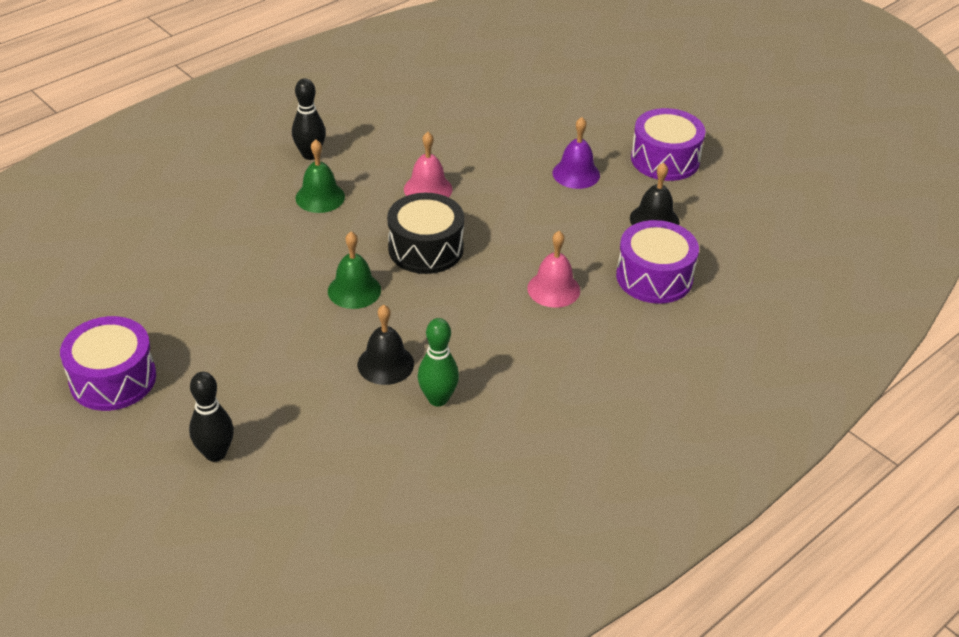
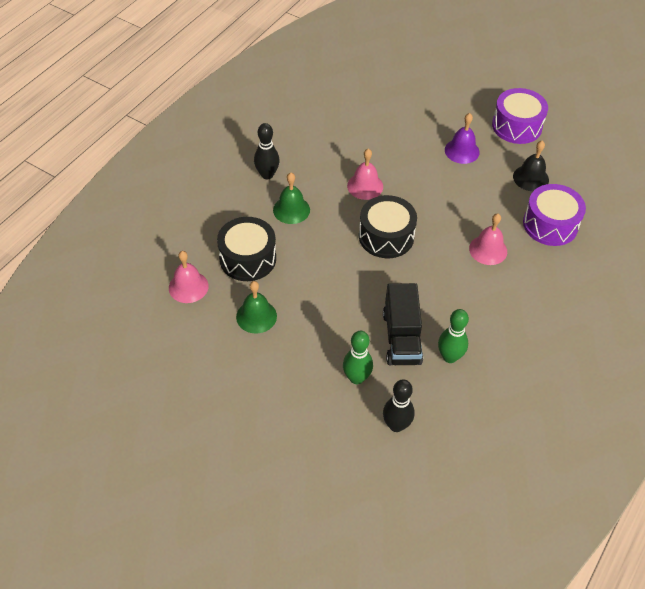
camera: 15 degrees left, 10 degrees up
purple drum [60,316,156,411] -> none
black bowling pin [189,372,234,462] -> black bowling pin moved to [383,379,414,432]
green bell [328,232,381,309] -> green bell moved to [236,281,277,334]
black bell [358,305,414,385] -> black truck [383,283,423,365]
none -> pink bell [169,251,209,303]
none -> black drum [217,217,276,281]
none -> green bowling pin [343,331,373,384]

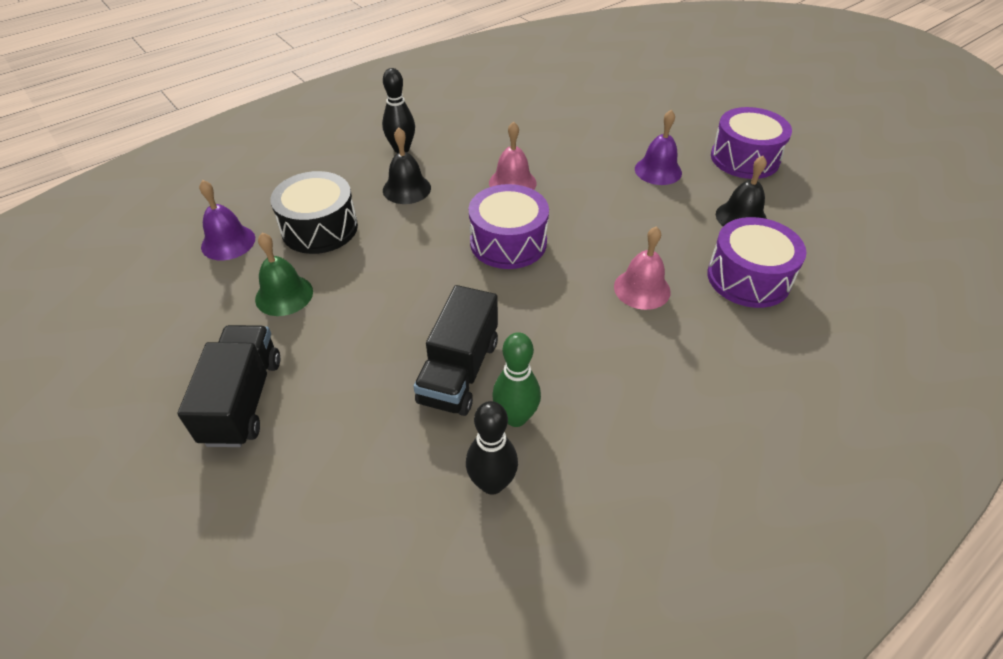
camera: 20 degrees right, 5 degrees down
pink bell [169,251,209,303] -> purple bell [199,180,255,260]
green bell [273,173,310,224] -> black bell [383,128,431,204]
green bowling pin [343,331,373,384] -> none
black drum [359,195,417,258] -> purple drum [469,184,549,269]
black bowling pin [383,379,414,432] -> black bowling pin moved to [466,401,518,495]
none -> black truck [177,325,280,447]

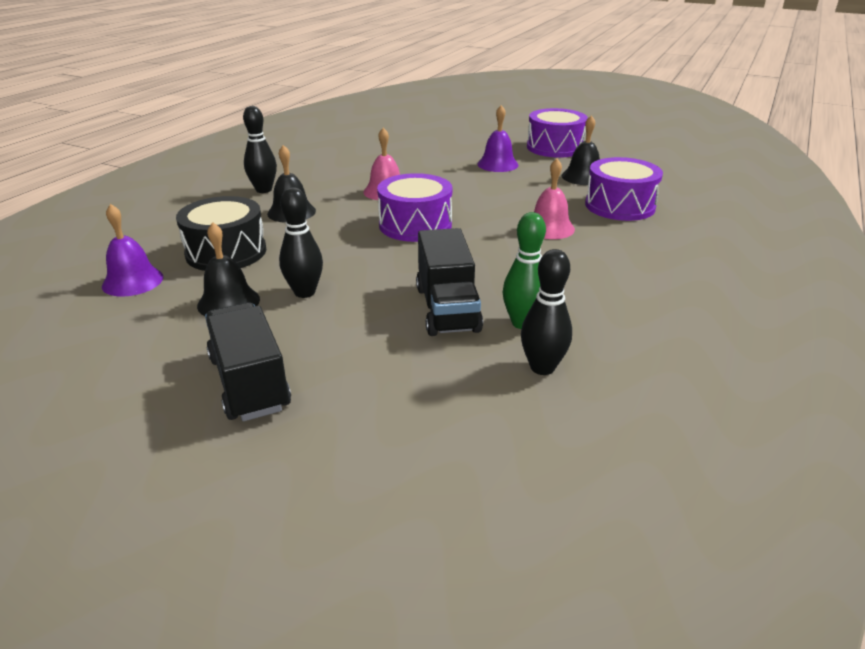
camera: 25 degrees left, 15 degrees down
green bell [255,233,313,316] -> black bell [197,222,260,316]
none -> black bowling pin [279,187,323,298]

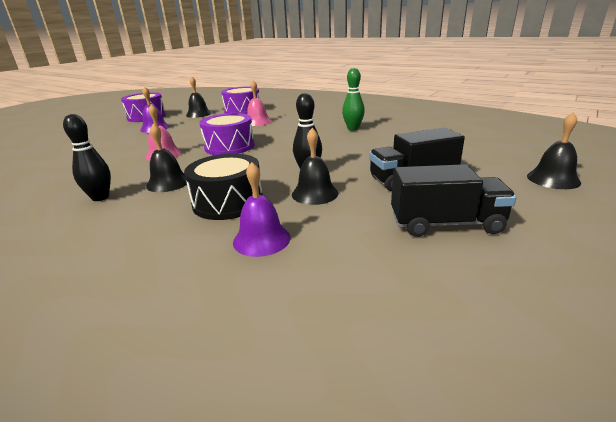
camera: 80 degrees left, 5 degrees down
black truck [416,228,483,336] -> black truck moved to [391,164,516,237]
black bowling pin [521,249,572,375] -> none
none -> black bell [527,113,581,189]

